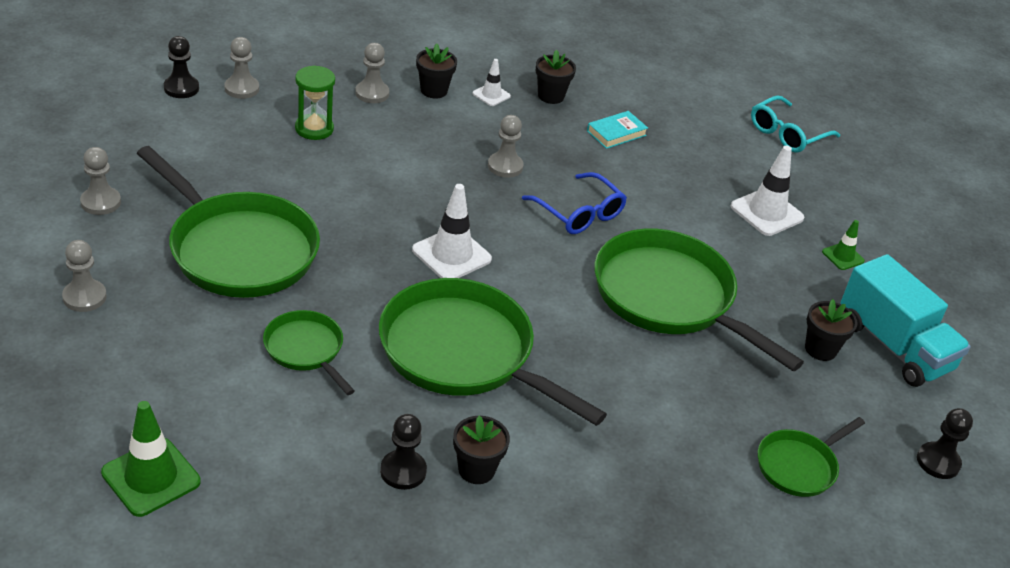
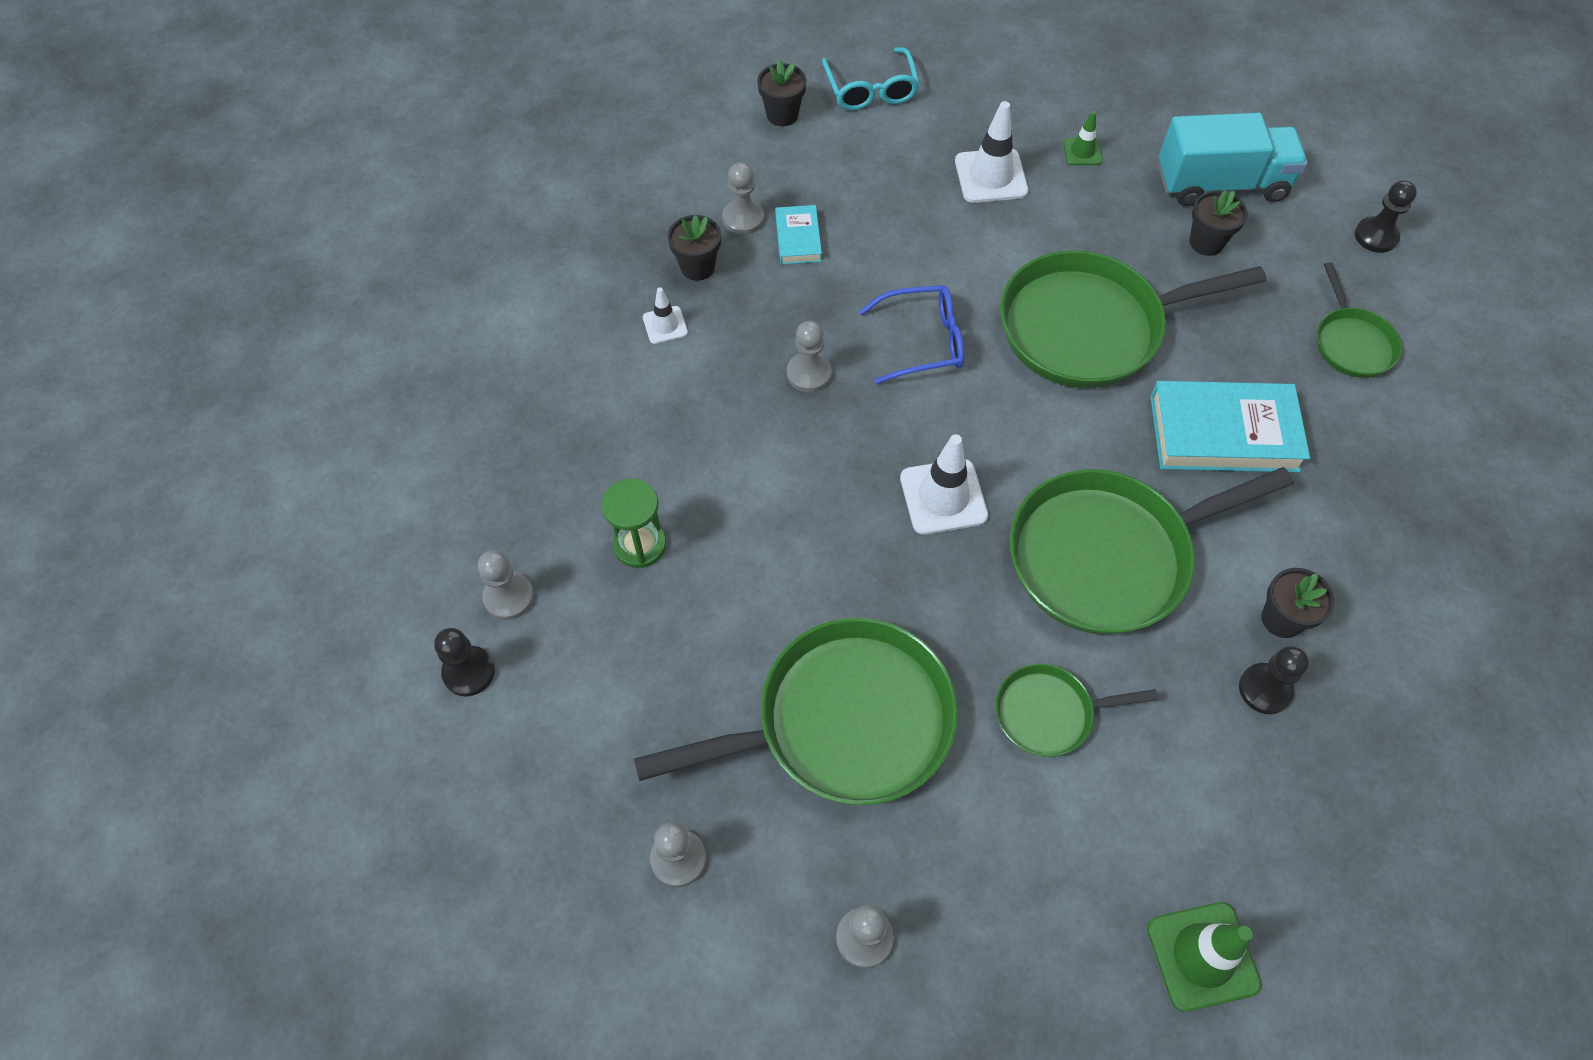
camera: 55 degrees left, 20 degrees up
grey pawn [355,43,389,103] -> grey pawn moved to [722,162,764,235]
black flower pot [416,43,457,98] -> black flower pot moved to [757,59,807,126]
none -> turquoise book [1150,381,1310,473]

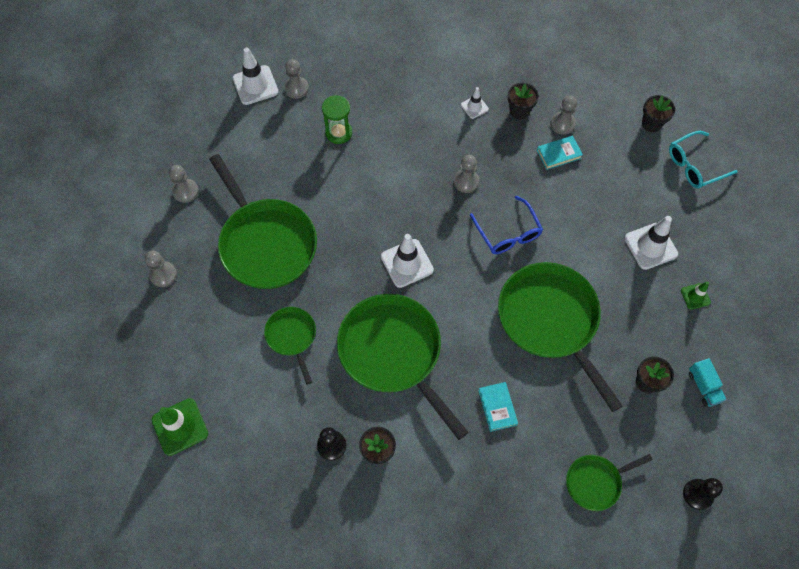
camera: 75 degrees right, 5 degrees up
black pawn [434,628,495,696] -> white traffic cone [233,48,279,105]
turquoise book [1150,381,1310,473] -> turquoise book [478,382,518,432], size x0.51
turquoise truck [1159,113,1308,206] -> turquoise truck [689,358,727,407], size x0.48

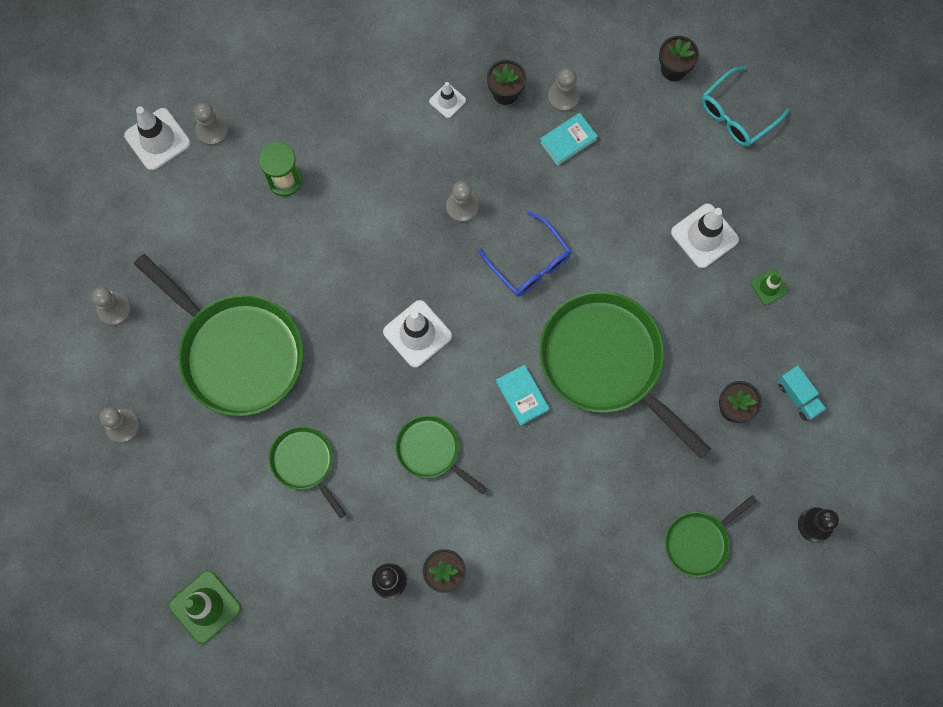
camera: 15 degrees left, 10 degrees up
green pan [337,294,469,440] -> green pan [395,415,487,494], size x0.50
turquoise book [478,382,518,432] -> turquoise book moved to [496,365,550,426]

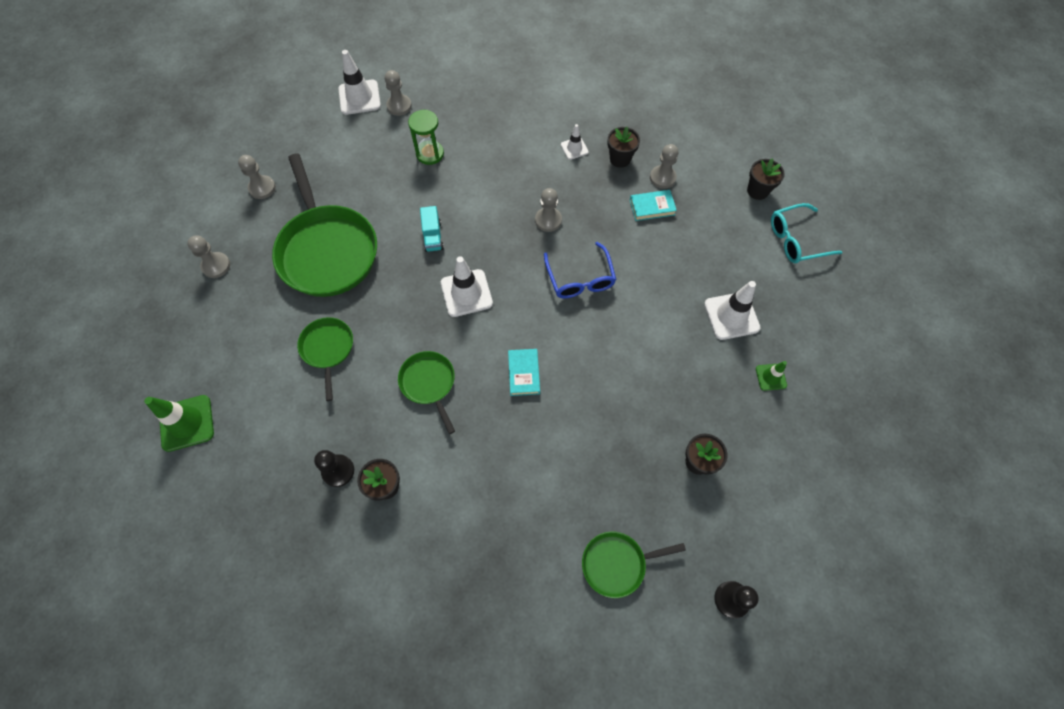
camera: 25 degrees right, 10 degrees down
green pan [539,291,711,459] -> none
turquoise truck [778,366,826,421] -> turquoise truck moved to [420,206,444,252]

